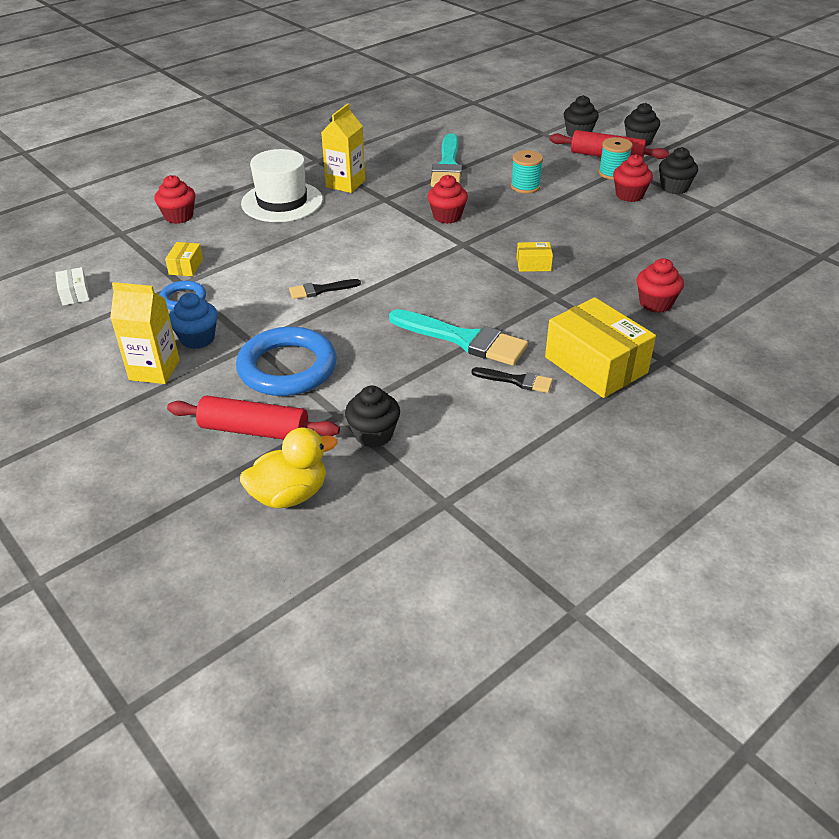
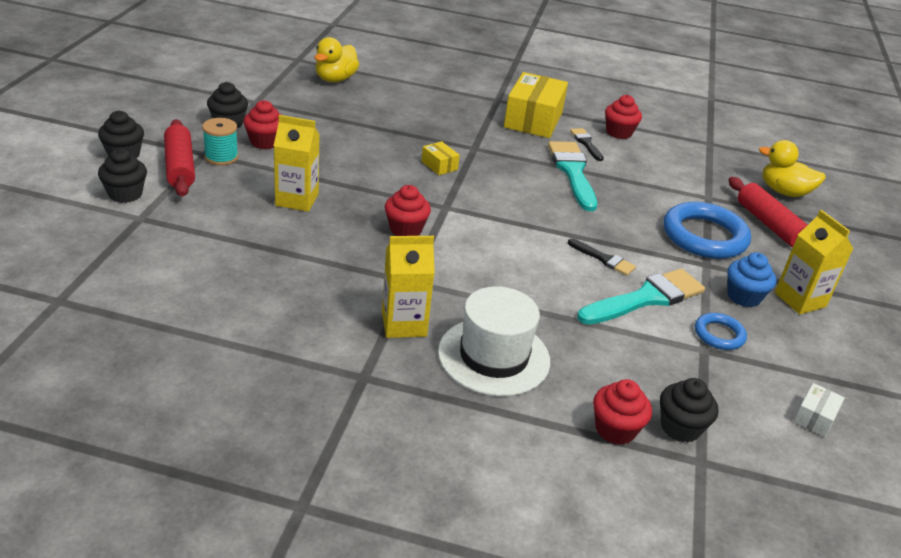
camera: 130 degrees left, 5 degrees down
yellow box [165,242,203,276] -> none
black cupcake [345,386,400,448] -> black cupcake moved to [660,378,718,443]
turquoise brush [431,133,462,187] -> turquoise brush moved to [577,268,705,325]
turquoise spool [511,150,543,194] -> yellow carton [274,115,320,212]
red cupcake [636,258,684,313] -> red cupcake moved to [605,95,642,139]
none -> yellow duck [314,37,359,82]

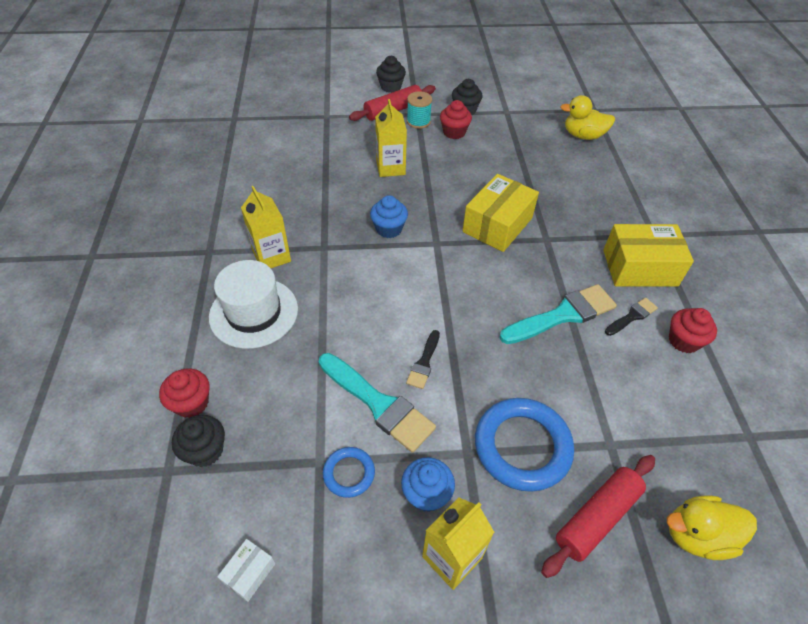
camera: 75 degrees right, 15 degrees up
black cupcake [98,149,147,203] -> none
red cupcake [385,185,431,236] -> blue cupcake [370,195,408,238]
yellow box [421,141,460,175] -> yellow box [463,174,539,252], size x2.21
yellow duck [759,140,826,197] -> yellow duck turned 105 degrees counterclockwise [667,495,757,560]
white box [793,383,845,437] -> white box turned 75 degrees counterclockwise [217,539,276,602]

